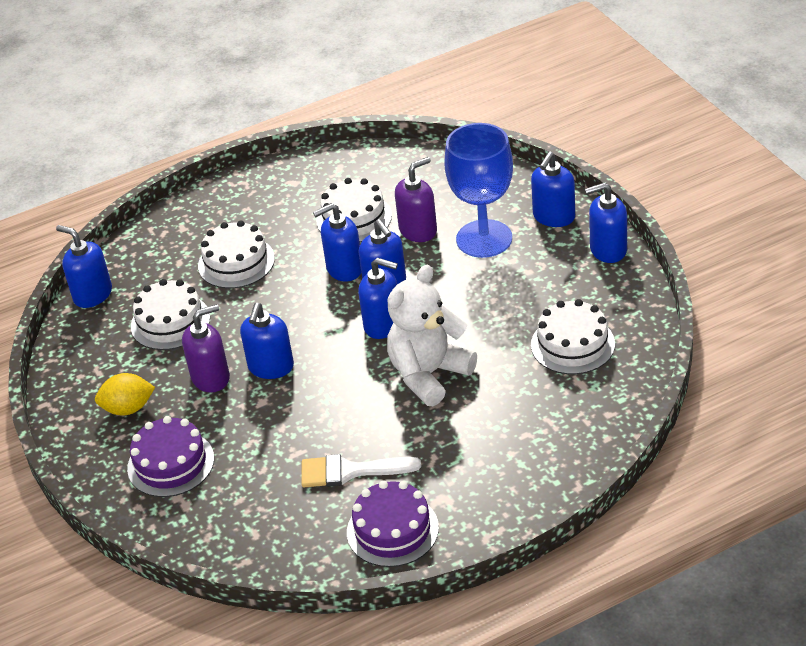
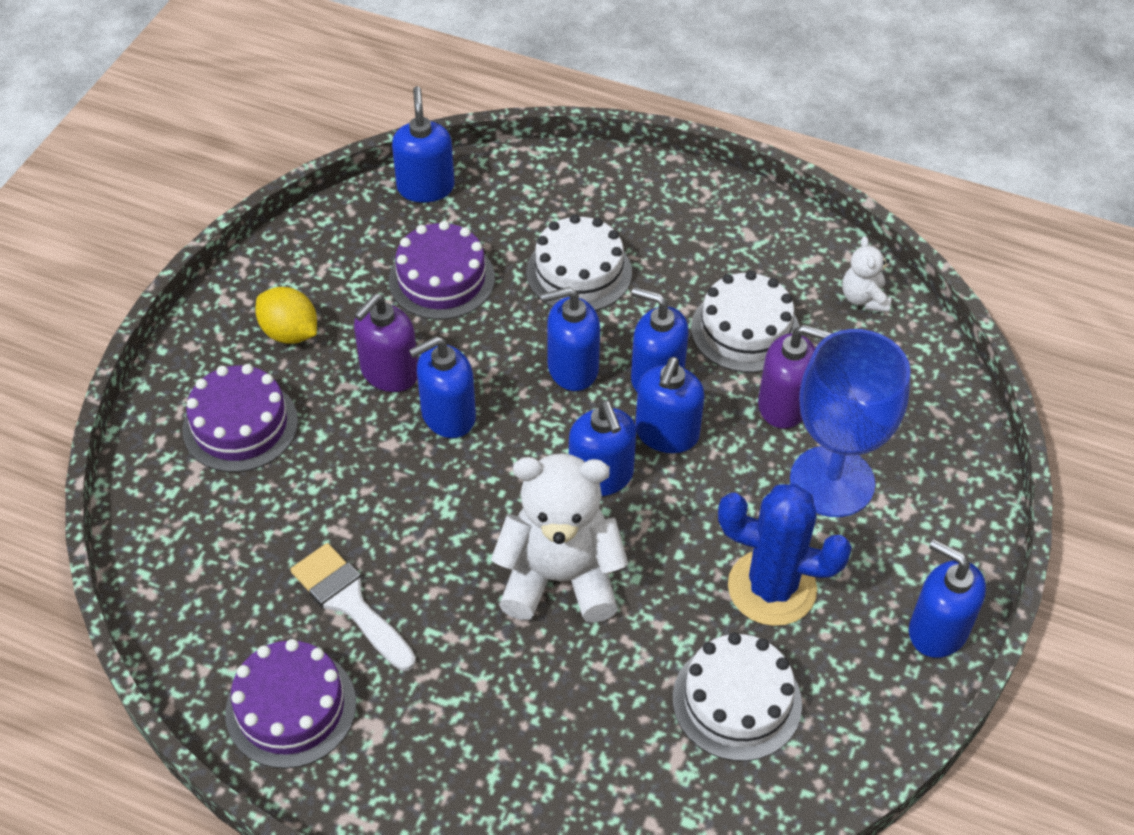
camera: 45 degrees right, 10 degrees up
white cake [131,279,210,350] -> purple cake [389,221,495,320]
purple soap dispenser [182,304,230,392] -> purple soap dispenser turned 105 degrees clockwise [354,294,418,392]
blue soap dispenser [531,152,575,227] -> blue soap dispenser moved to [540,287,600,391]
none -> blue cactus [718,484,852,626]
none -> white teddy bear [842,236,891,312]

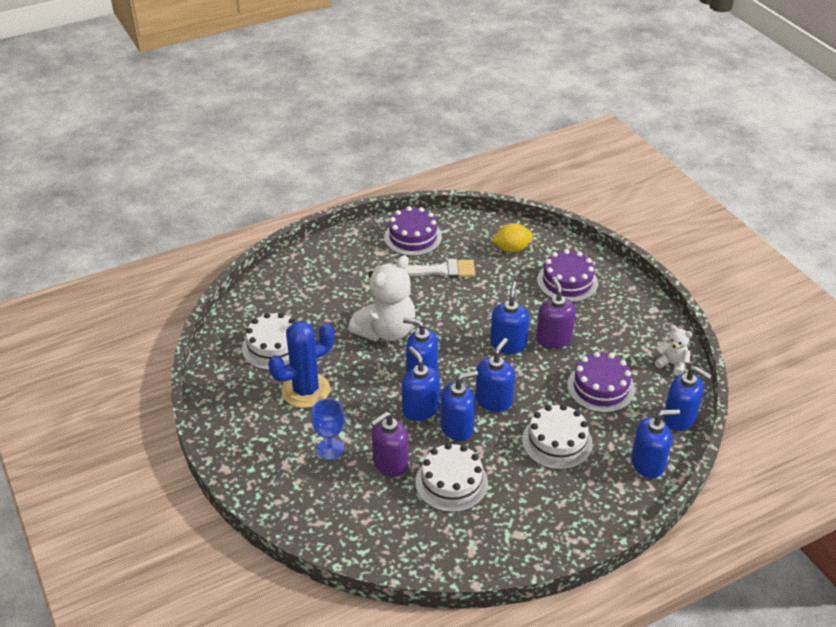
camera: 130 degrees right, 10 degrees down
yellow lemon [255,287,317,344] -> yellow lemon moved to [492,223,533,252]
blue goblet [790,329,911,517] -> blue goblet [311,398,345,460], size x0.54
white teddy bear [842,236,891,312] -> white teddy bear moved to [655,325,693,376]
blue soap dispenser [909,539,986,658] -> blue soap dispenser moved to [631,409,680,478]

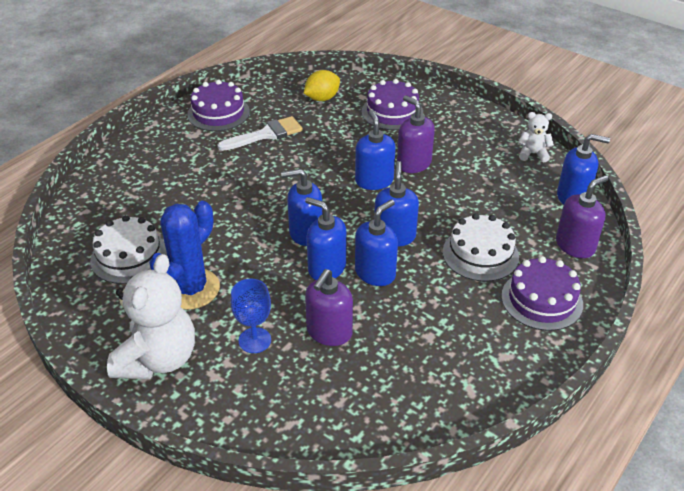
camera: 25 degrees left, 0 degrees up
white teddy bear [348,255,415,341] -> white teddy bear moved to [107,254,195,379]
white cake [415,443,488,512] -> none
purple cake [567,351,635,413] -> purple cake moved to [501,256,583,331]
blue soap dispenser [631,409,680,478] -> purple soap dispenser [556,175,608,258]

